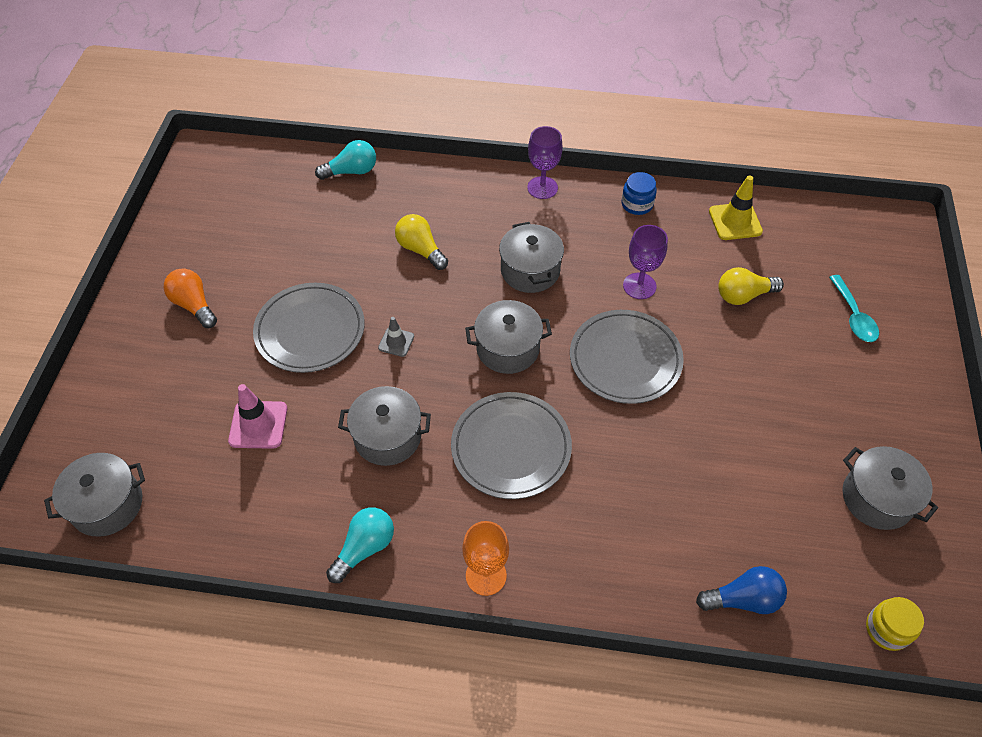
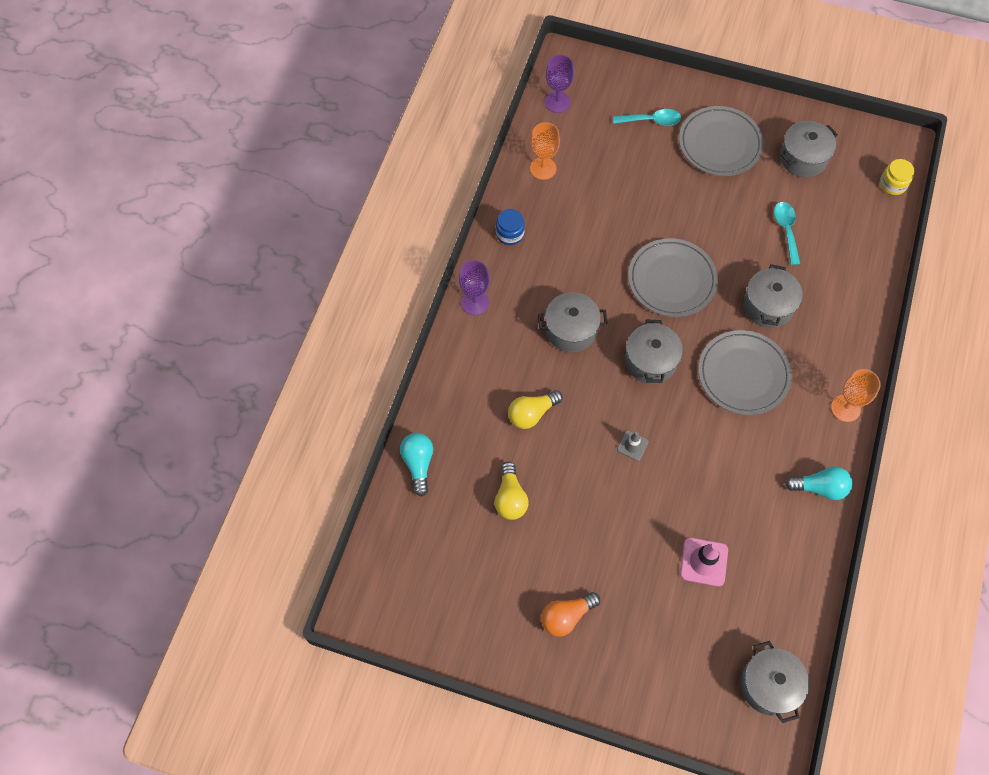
camera: 80 degrees left, 10 degrees up
grey plate [253,283,365,373] -> grey plate moved to [679,106,764,176]
turquoise light bulb [326,507,394,583] -> turquoise light bulb turned 135 degrees clockwise [785,467,853,500]
grey pot [338,386,431,466] -> grey pot moved to [743,264,803,328]
purple goblet [623,225,668,299] -> purple goblet moved to [545,55,574,113]
blue light bulb [696,566,787,614] -> none
yellow traffic cone [709,175,763,240] -> orange goblet [530,122,560,180]
yellow light bulb [718,267,784,305] -> yellow light bulb moved to [495,461,529,520]
none -> turquoise spoon [774,202,800,265]

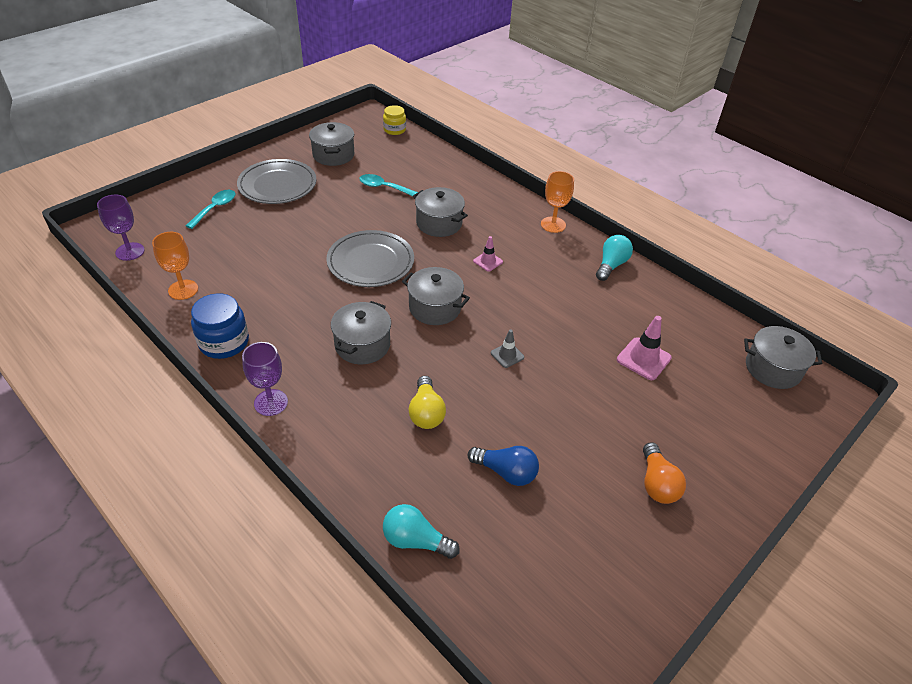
camera: 65 degrees left, 20 degrees down
yellow light bulb [495,461,529,520] -> blue light bulb [468,446,539,486]
blue jar [496,209,525,245] -> blue jar [191,294,249,359], size x1.55
grey plate [698,330,792,415] -> pink traffic cone [473,236,503,272]

